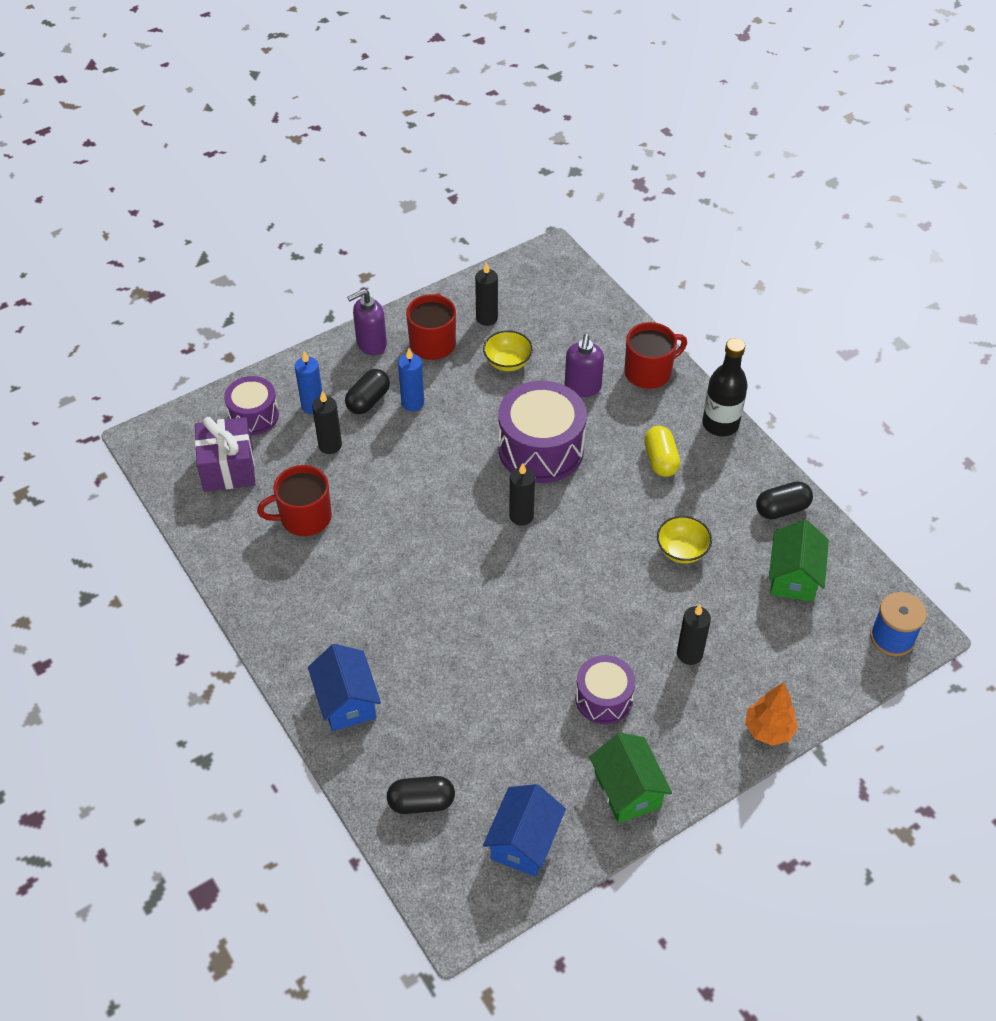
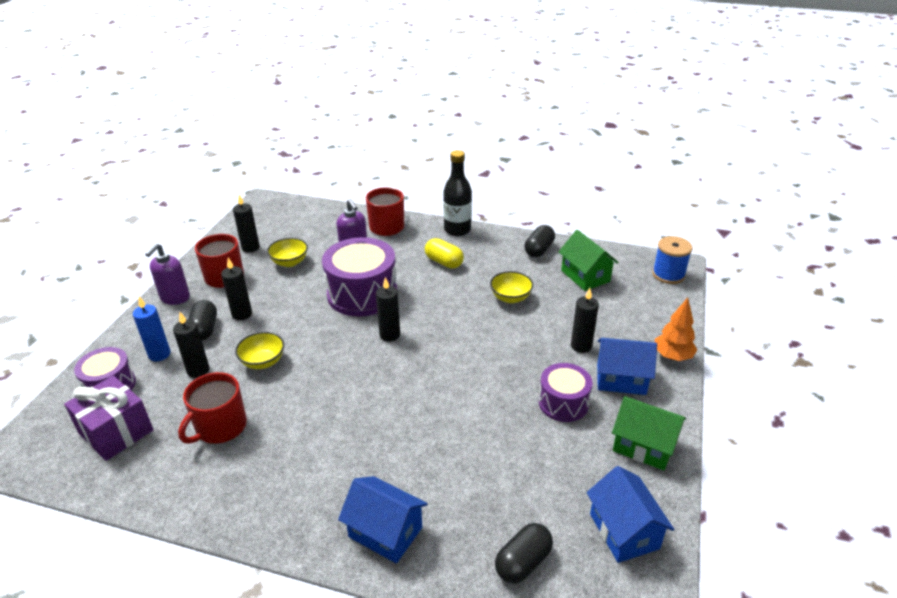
camera: 40 degrees left, 15 degrees down
blue candle [398,349,424,411] -> black candle [221,258,252,320]
none -> yellow bowl [235,332,284,369]
none -> blue house [597,338,657,395]

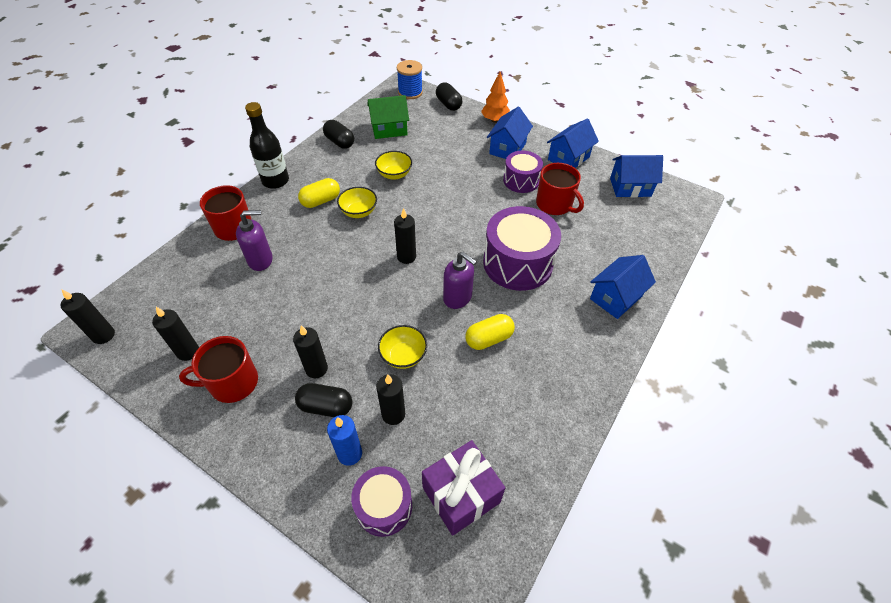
camera: 75 degrees left, 15 degrees up
purple soap dispenser [145,243,190,305] -> purple soap dispenser moved to [443,252,477,309]
red mug [178,372,247,444] -> red mug moved to [536,163,584,215]
yellow bowl [267,238,308,267] -> yellow bowl moved to [337,187,377,218]
purple drum [322,237,397,316] -> purple drum moved to [483,206,561,291]
black capsule [495,523,553,584] -> black capsule moved to [436,82,462,111]
black candle [571,288,599,353] -> black candle moved to [60,289,115,344]
green house [612,396,686,471] -> blue house [547,119,599,168]
none -> yellow capsule [465,314,515,350]

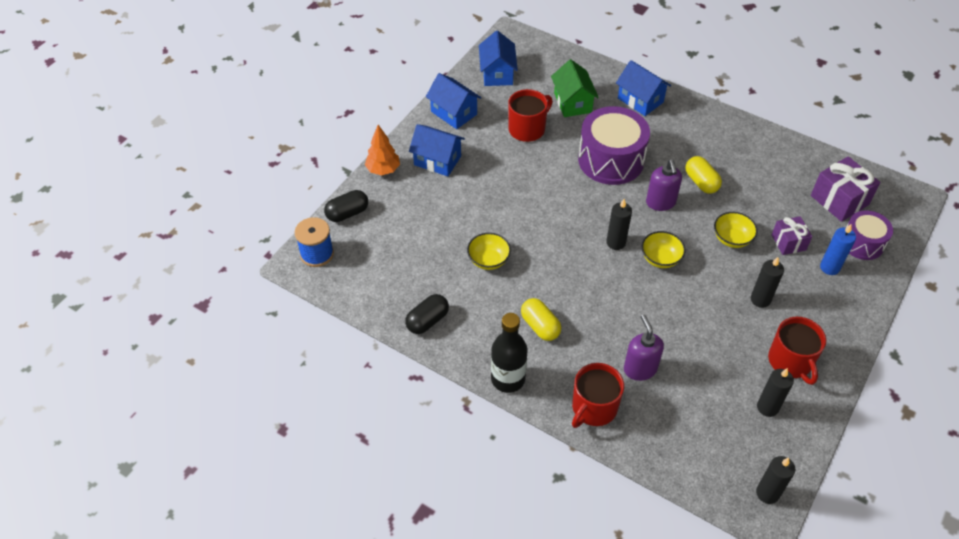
camera: 90 degrees left, 0 degrees up
black capsule [295,383,352,417] -> none
yellow bowl [337,187,377,218] -> yellow bowl moved to [642,231,685,268]
green house [367,95,409,139] -> green house moved to [551,59,599,117]
black candle [376,374,405,425] -> purple gift [772,216,812,255]
purple soap dispenser [443,252,477,309] -> purple soap dispenser turned 135 degrees clockwise [646,159,682,211]
purple drum [503,150,543,193] -> none

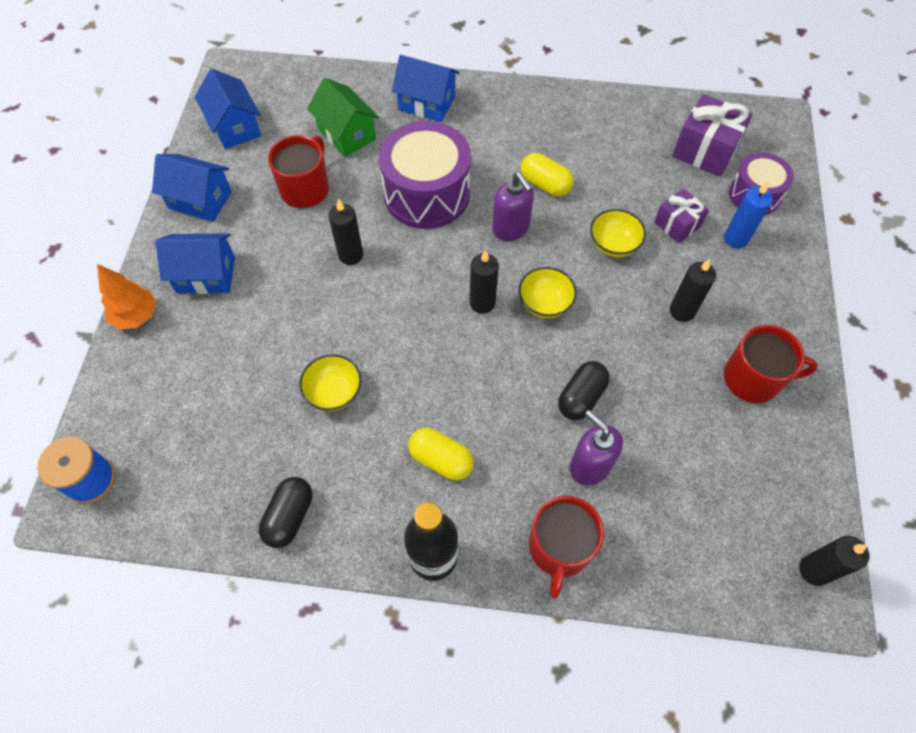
camera: 25 degrees left, 10 degrees up
black capsule [324,190,368,222] -> black capsule moved to [558,361,610,420]
black candle [757,368,794,417] -> black candle moved to [328,199,363,265]
red mug [768,317,826,385] -> red mug turned 45 degrees counterclockwise [724,325,818,403]

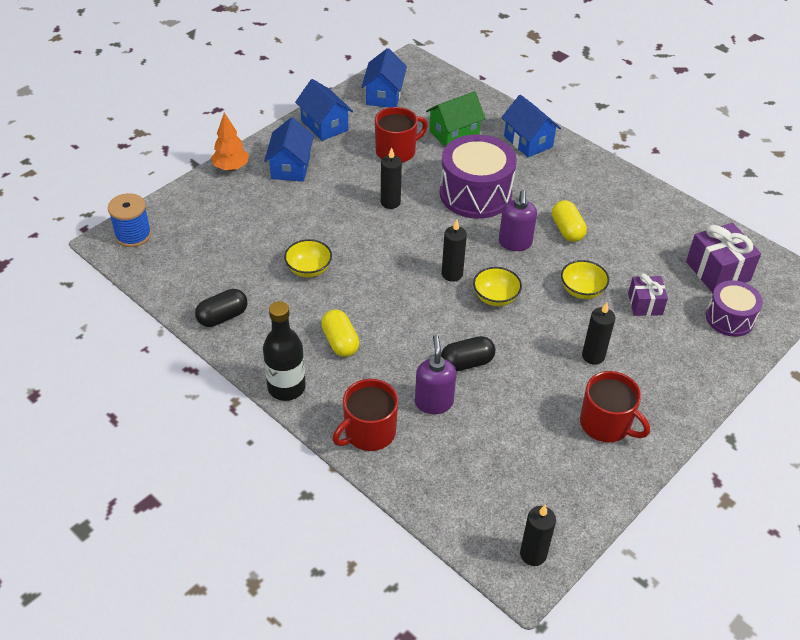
camera: 35 degrees right, 15 degrees down
blue house [155,233,235,294] -> blue house turned 60 degrees clockwise [264,117,314,182]
green house [307,78,379,157] -> green house turned 60 degrees clockwise [426,91,486,147]
blue candle [724,181,773,248] -> none

